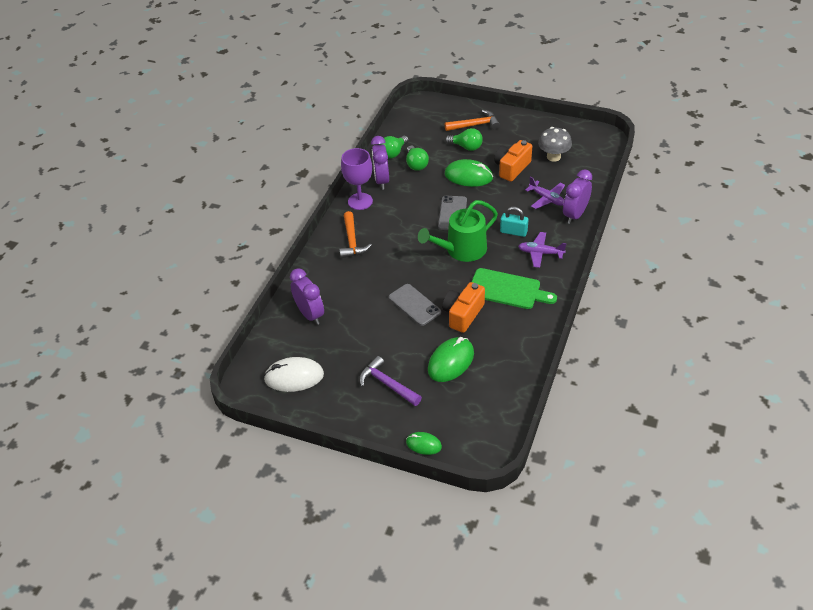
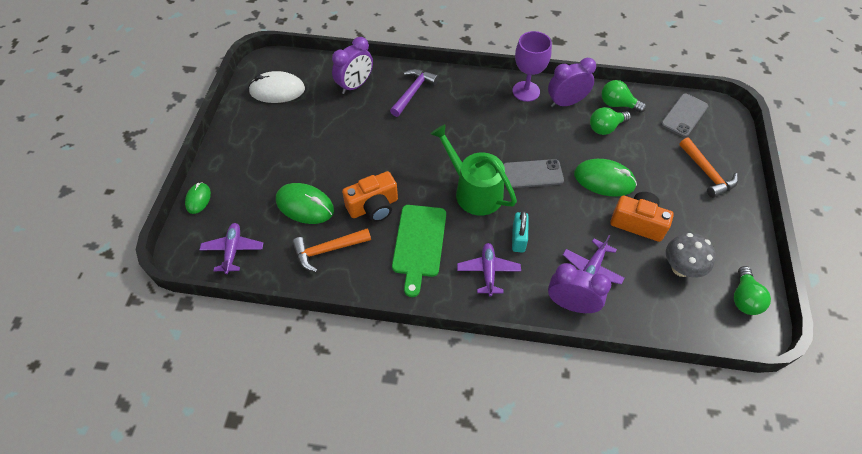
camera: 75 degrees right, 10 degrees up
white mouse [264,357,324,392] -> white mouse turned 75 degrees counterclockwise [248,71,305,103]
orange hammer [339,211,372,258] -> orange hammer moved to [292,228,371,272]
purple hammer [359,356,422,406] -> purple hammer moved to [390,69,438,117]
grey phone [389,284,441,326] -> grey phone moved to [661,93,708,137]
orange camera [442,282,485,333] -> orange camera turned 135 degrees clockwise [342,171,398,222]
green light bulb [445,128,483,151] -> green light bulb moved to [734,266,771,315]
green mouse [445,159,493,187] -> green mouse turned 75 degrees counterclockwise [574,159,637,197]
none -> purple plane [200,223,263,274]

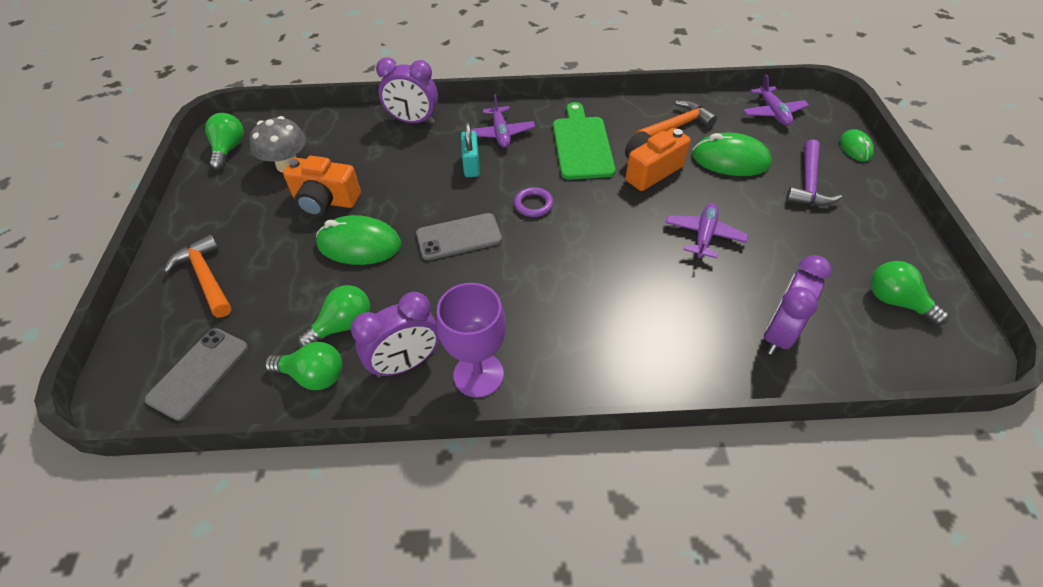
camera: 170 degrees right, 5 degrees down
white mouse [248,71,305,103] -> green light bulb [871,261,949,325]
purple hammer [390,69,438,117] -> purple hammer moved to [786,139,842,206]
green watering can [431,124,517,215] -> purple ring [514,187,554,217]
purple plane [563,235,625,284] -> purple plane moved to [666,203,748,259]

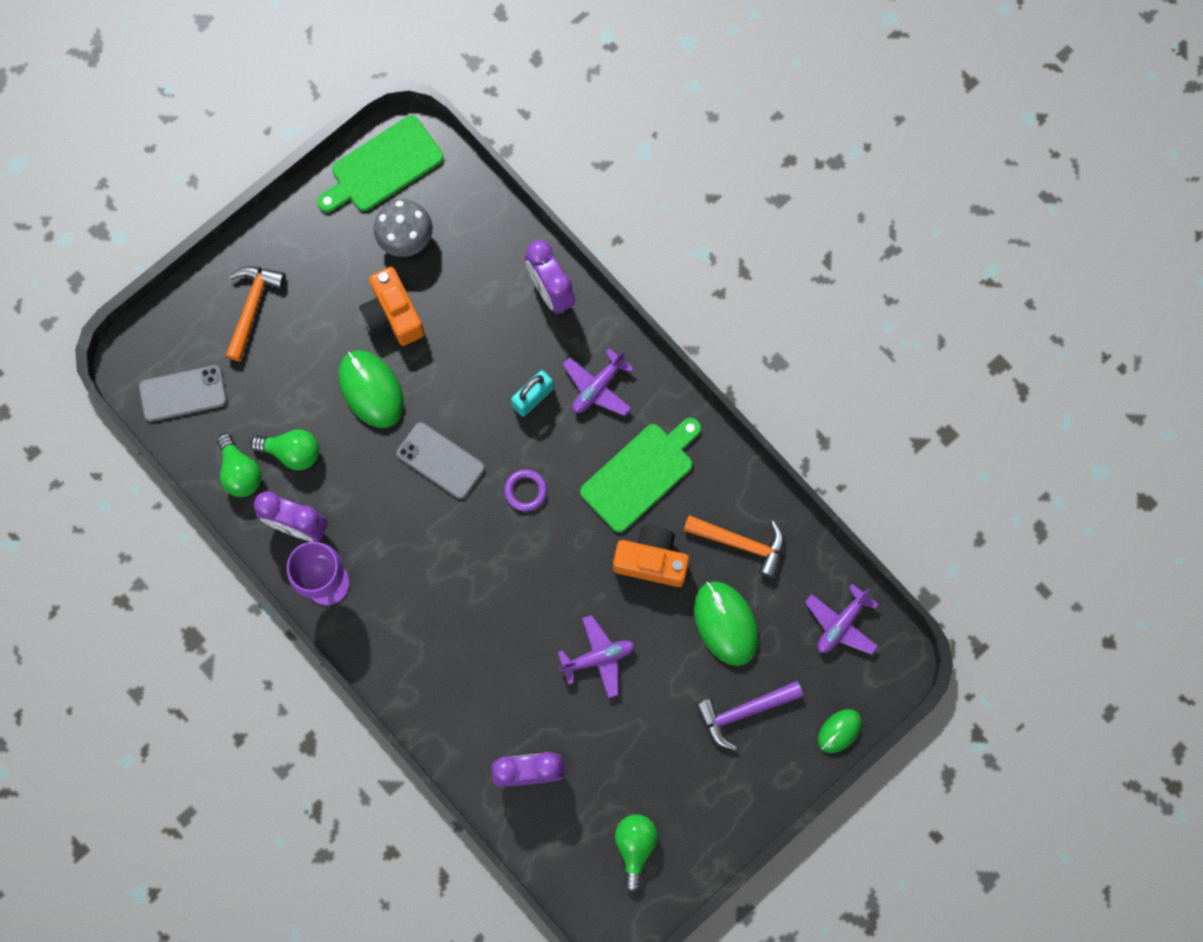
camera: 50 degrees right, 25 degrees up
green light bulb [205,113,244,170] -> green cutting board [317,115,444,212]

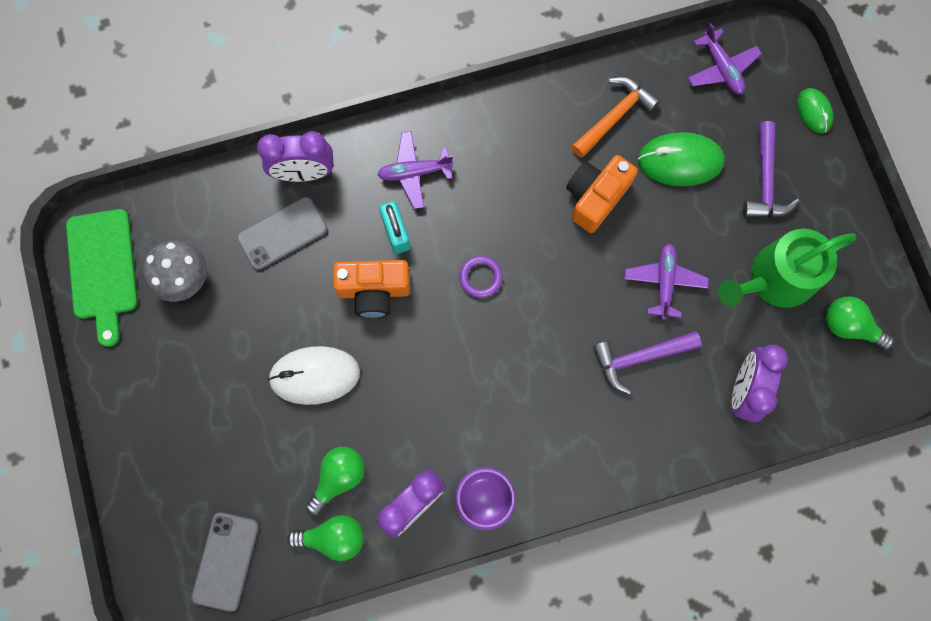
camera: 65 degrees left, 0 degrees up
orange hammer [226,266,285,361] -> none
green mouse [338,350,404,428] -> white mouse [268,346,360,405]
orange camera [359,267,425,346] -> orange camera moved to [333,260,410,318]
grey phone [396,422,485,499] -> grey phone moved to [237,197,327,270]
purple plane [563,348,634,416] -> purple plane turned 105 degrees clockwise [377,131,453,209]
green cutting board [580,418,701,533] -> none
none -> purple hammer [593,331,702,394]
none -> green watering can [718,229,856,308]

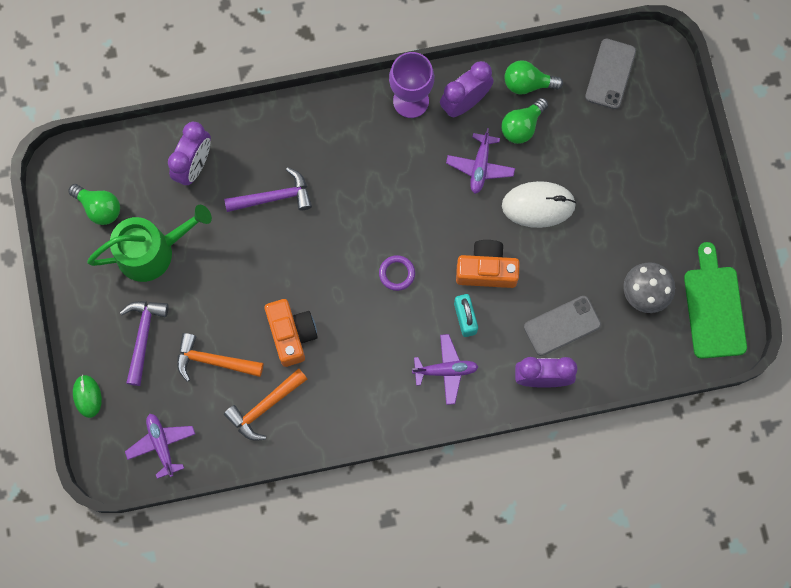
camera: 175 degrees left, 0 degrees up
orange camera [566,155,638,233] -> orange camera turned 60 degrees counterclockwise [265,299,318,367]
purple plane [624,244,709,320] -> purple plane moved to [446,128,515,194]
green mouse [638,132,725,186] -> orange hammer [177,333,263,382]

